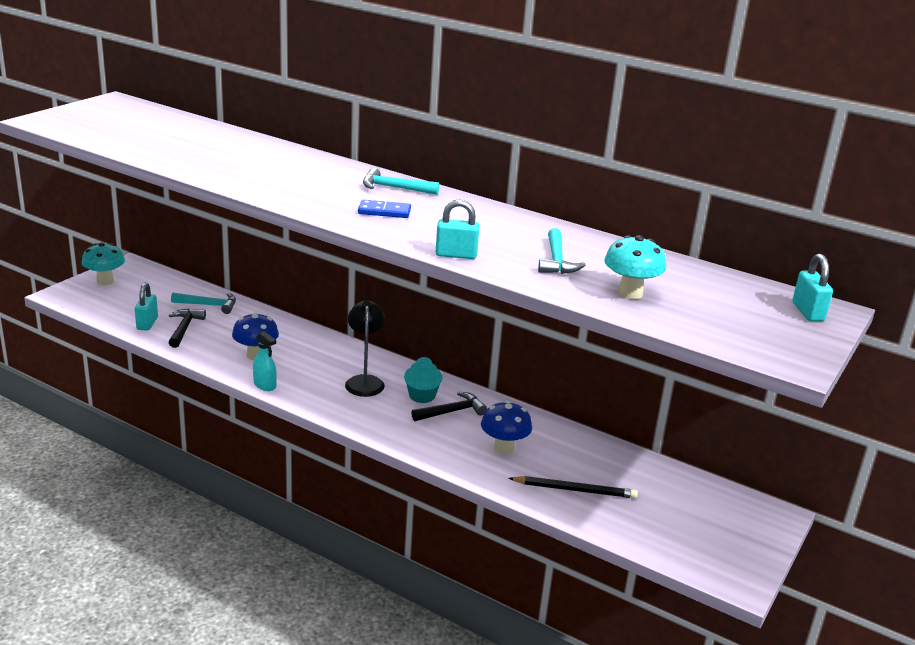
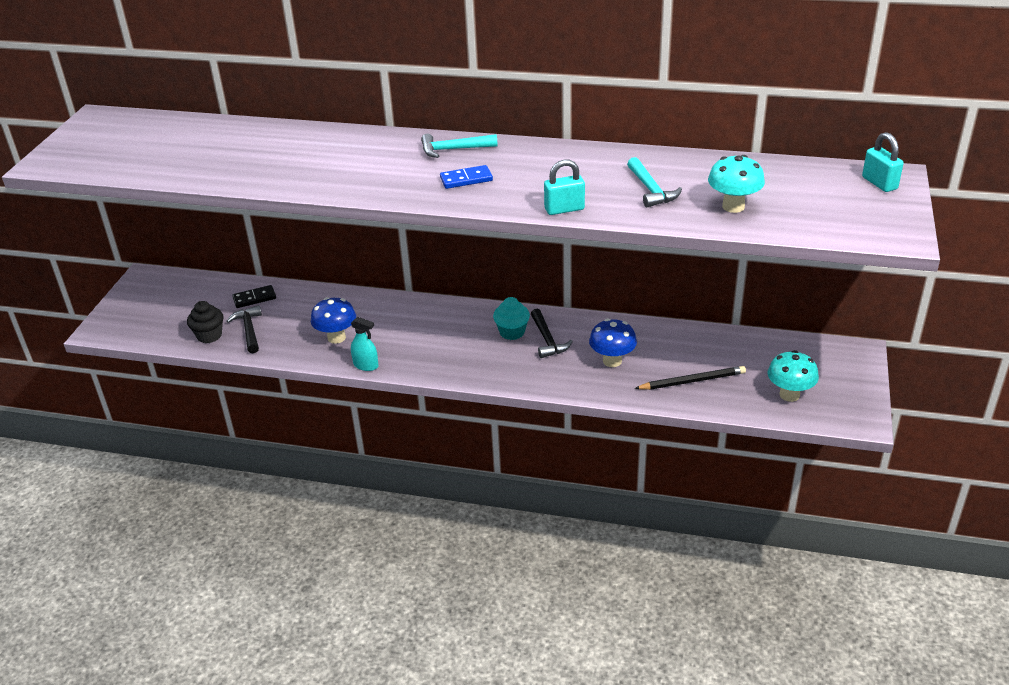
camera: 15 degrees left, 10 degrees up
turquoise mushroom [82,243,125,285] -> turquoise mushroom moved to [767,350,819,402]
turquoise padlock [135,283,158,331] -> black cupcake [187,301,224,343]
turquoise hammer [171,293,236,314] -> black domino [232,285,276,308]
black lamp [345,300,385,397] -> none
black hammer [411,392,487,421] -> black hammer turned 120 degrees clockwise [531,309,573,358]

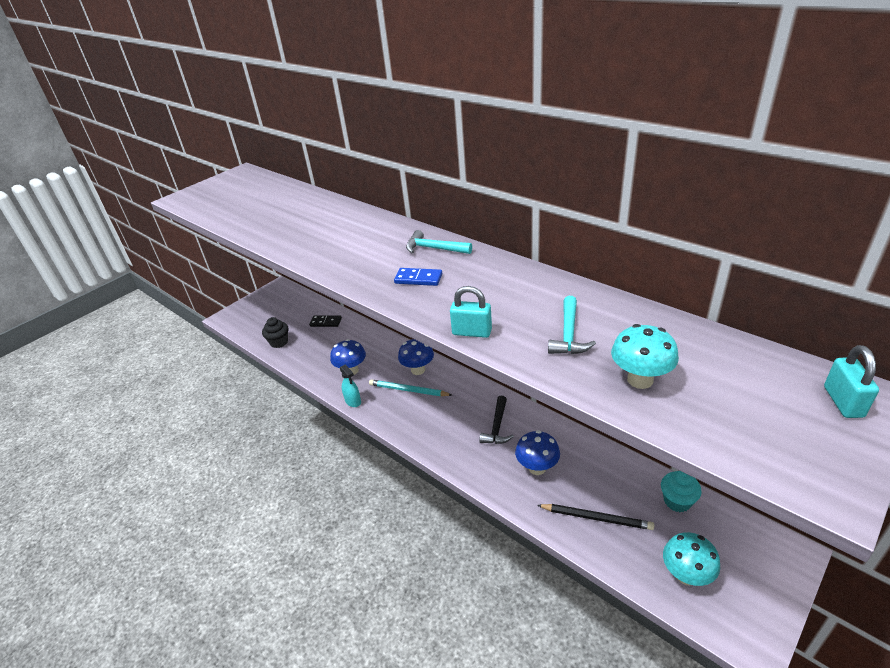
camera: 30 degrees right, 0 degrees up
black hammer [226,305,262,353] -> none
turquoise cupcake [493,297,530,340] -> turquoise cupcake moved to [661,471,702,512]
none -> turquoise pencil [369,380,452,396]
none -> blue mushroom [398,339,434,375]

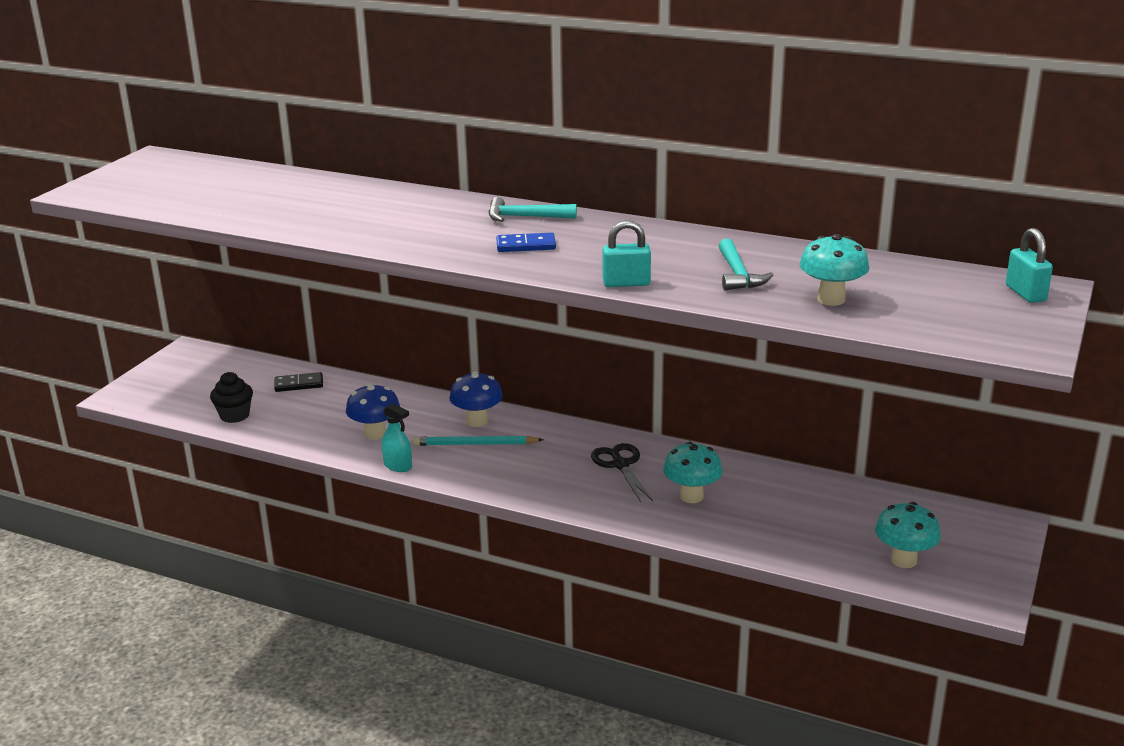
camera: 20 degrees left, 10 degrees down
black hammer [479,395,514,444] -> black scissors [591,443,653,502]
blue mushroom [515,430,560,475] -> turquoise mushroom [663,441,723,503]
black pencil [537,504,654,530] -> none
turquoise cupcake [661,471,702,512] -> none

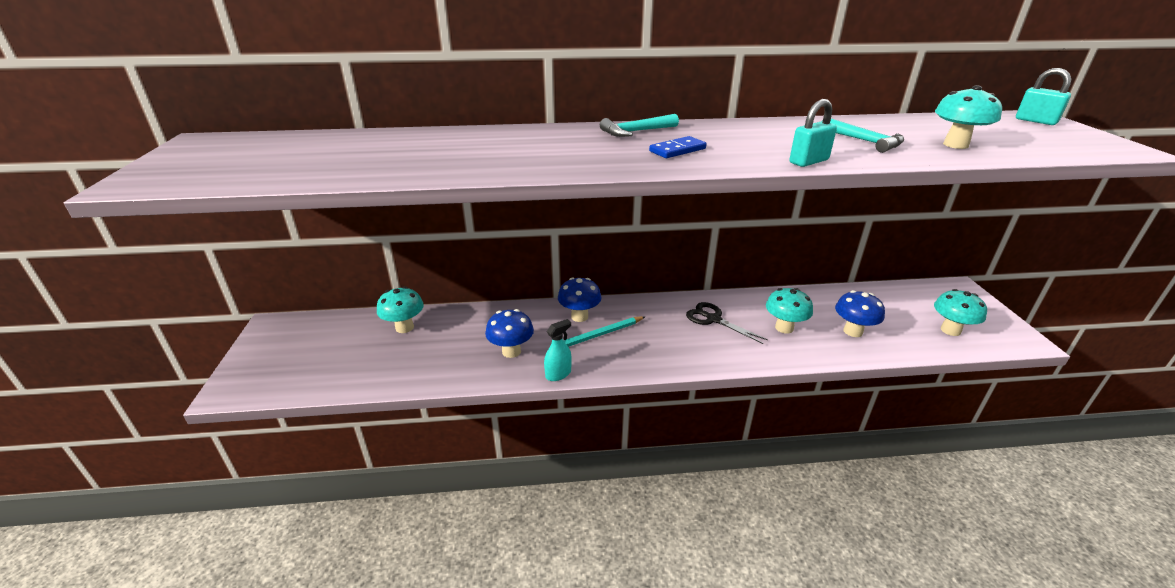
camera: 30 degrees left, 5 degrees up
black cupcake [210,372,253,423] -> none
black domino [274,372,323,392] -> turquoise mushroom [377,287,424,333]
turquoise spray bottle [382,403,412,472] -> turquoise spray bottle turned 45 degrees counterclockwise [544,319,572,381]
none -> blue mushroom [835,290,885,337]

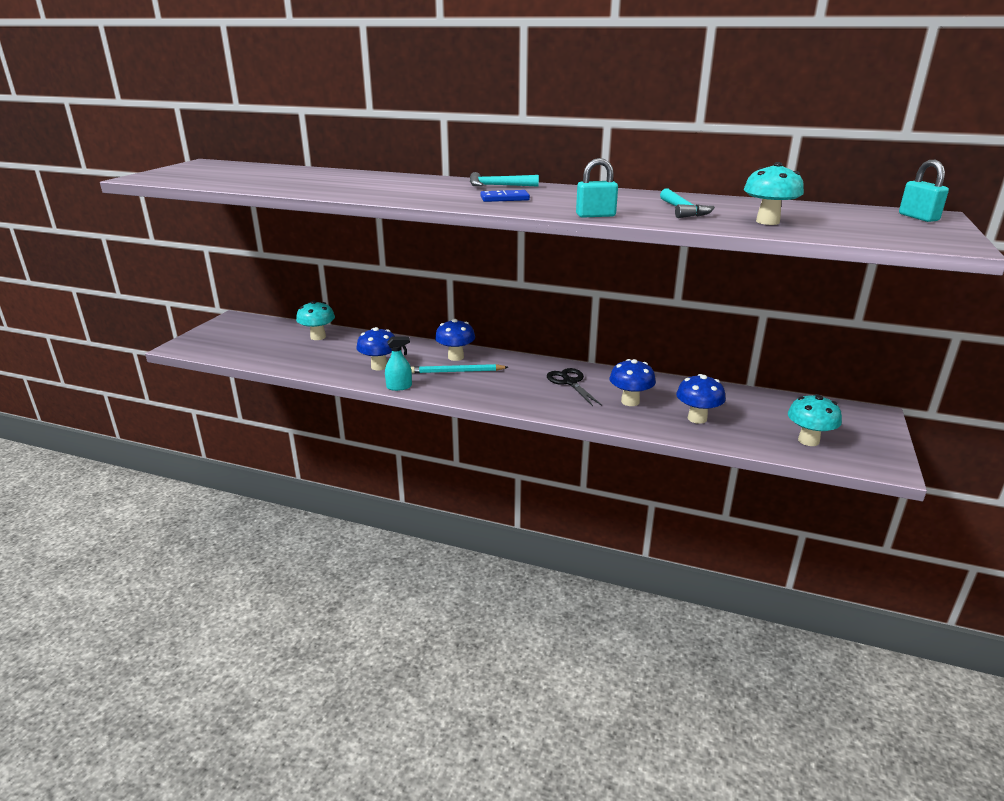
camera: 25 degrees right, 5 degrees down
turquoise mushroom [766,288,813,334] -> blue mushroom [610,359,656,406]

